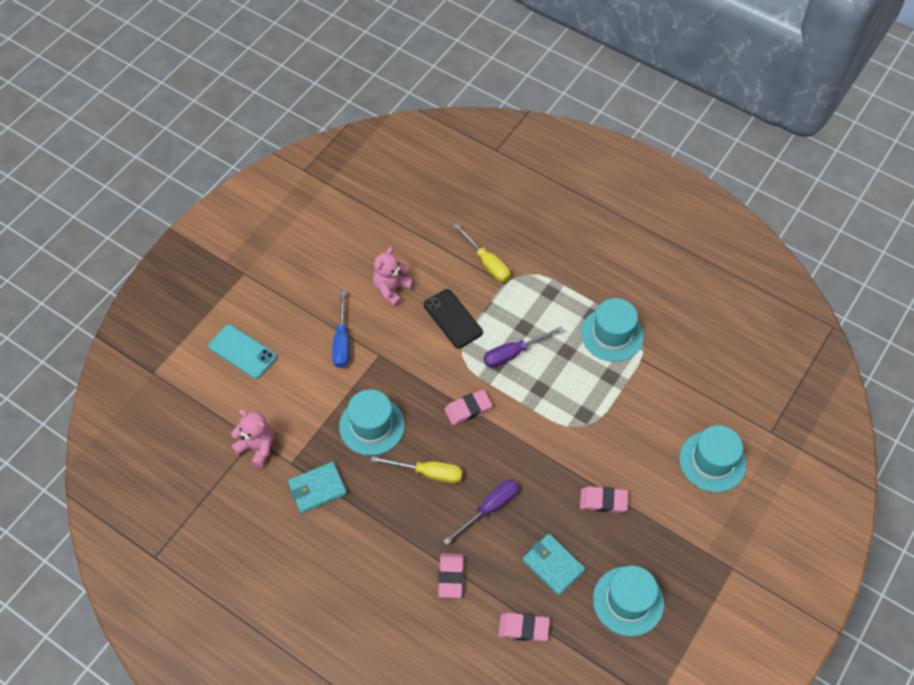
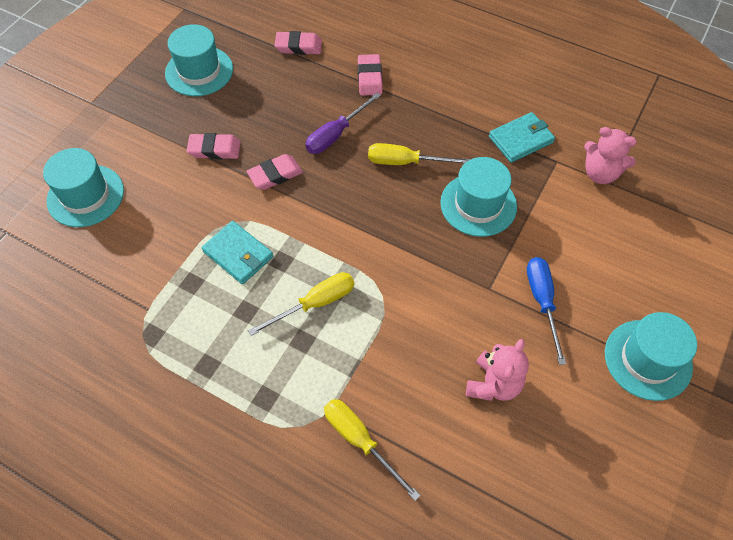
camera: 175 degrees right, 0 degrees up
turquoise phone [209,325,276,379] -> none
black phone [424,289,483,348] -> none
pink eraser [444,389,492,425] -> pink eraser moved to [247,154,303,190]
purple screwdriver [484,326,564,368] -> yellow screwdriver [248,272,354,336]
turquoise wallet [523,534,585,596] -> turquoise wallet moved to [202,221,273,284]
turquoise hat [581,298,644,362] -> turquoise hat moved to [605,312,697,401]

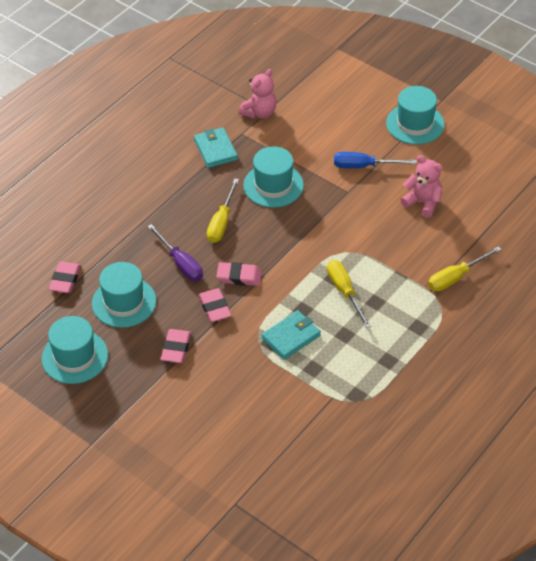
camera: 80 degrees left, 10 degrees down
turquoise hat [43,148,124,227] -> turquoise hat moved to [92,262,156,328]
pink eraser [358,54,382,96] -> pink eraser moved to [216,262,262,286]

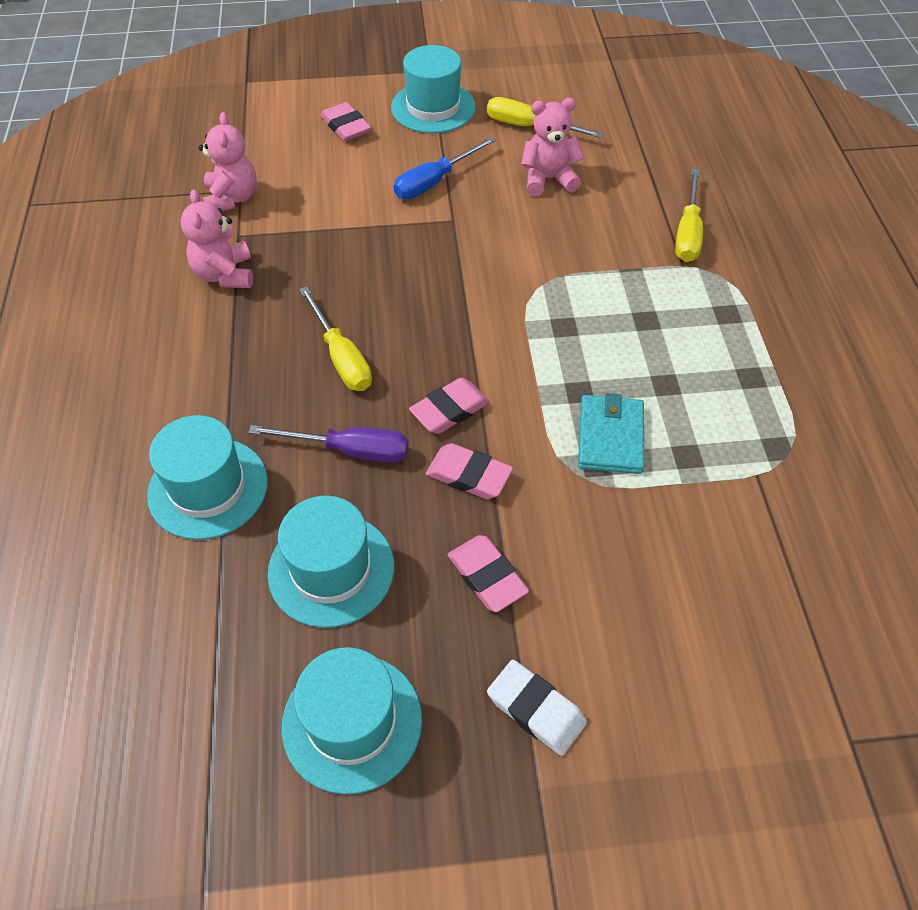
camera: 45 degrees left, 5 degrees up
pink eraser [49,261,81,293] -> pink eraser moved to [321,102,371,141]
turquoise wallet [194,128,238,168] -> pink teddy bear [181,189,253,288]
turquoise hat [243,146,304,208] -> turquoise hat moved to [147,415,268,540]
yellow screwdriver [327,260,371,328] -> yellow screwdriver moved to [487,97,604,138]
none -> white eraser [487,660,587,756]

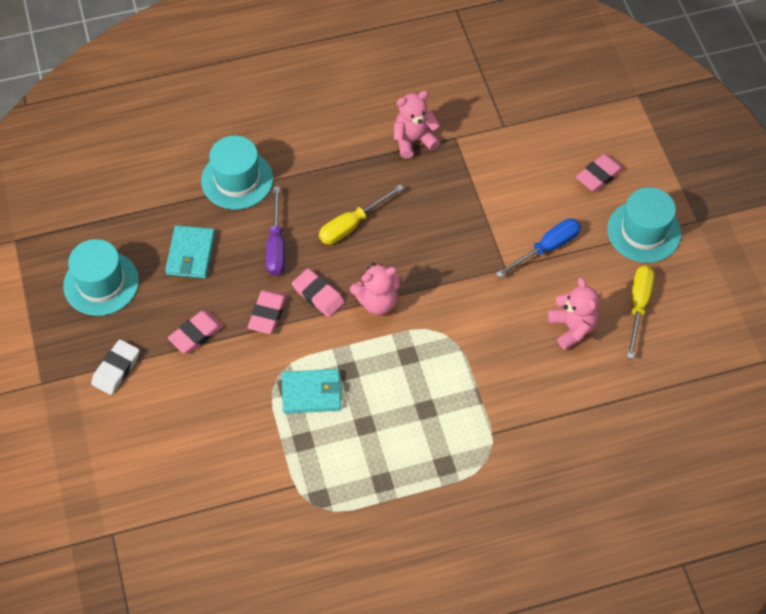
camera: 80 degrees right, 5 degrees up
pink teddy bear [198,112,257,211] -> pink teddy bear moved to [350,263,401,315]
turquoise hat [268,496,394,628] -> turquoise wallet [165,225,215,278]
blue screwdriver [393,137,496,199] -> blue screwdriver turned 105 degrees clockwise [496,218,581,278]
yellow screwdriver [675,169,703,262] -> none

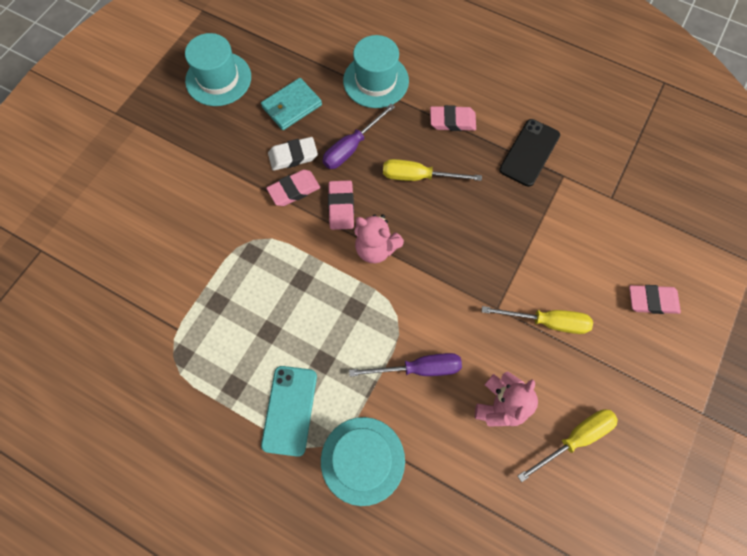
camera: 45 degrees right, 10 degrees up
white eraser [91,340,139,395] -> white eraser moved to [268,137,318,171]
pink eraser [168,311,224,353] -> pink eraser moved to [430,105,476,131]
turquoise wallet [282,369,342,414] -> none
pink teddy bear [394,91,440,158] -> black phone [499,119,560,187]
blue screwdriver [496,218,581,278] -> yellow screwdriver [482,306,593,334]
turquoise hat [607,187,681,263] -> turquoise hat moved to [321,417,405,506]
none -> turquoise phone [261,366,317,457]
none -> purple screwdriver [349,353,462,377]

